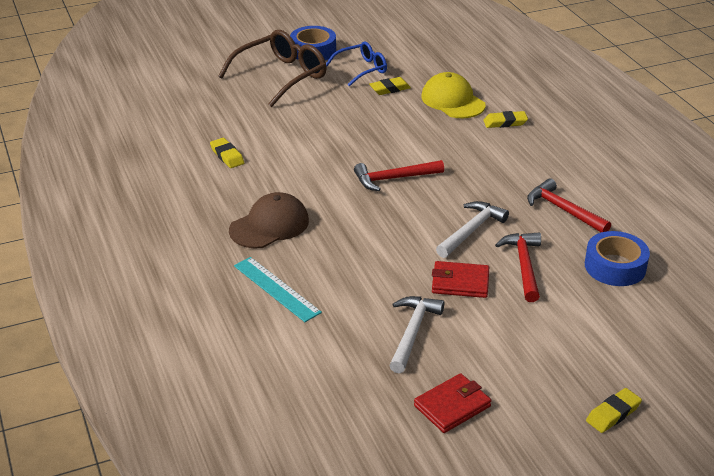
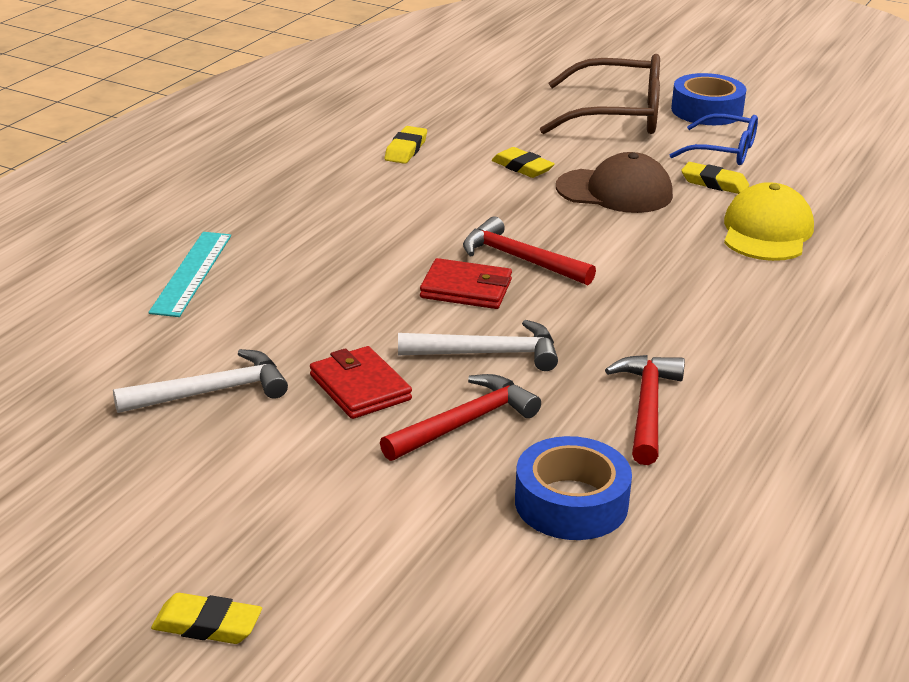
camera: 50 degrees right, 5 degrees down
brown cap [229,192,309,249] -> brown cap moved to [556,152,673,213]
red wallet [414,373,491,433] -> red wallet moved to [420,258,512,309]
yellow eraser [483,111,528,128] -> yellow eraser moved to [492,147,555,178]

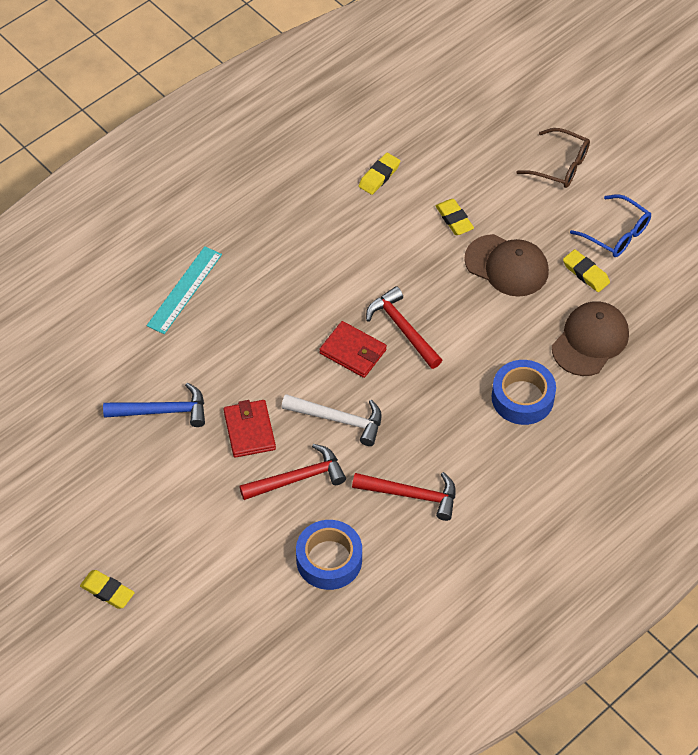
camera: 20 degrees right, 25 degrees up
white hammer [113,349,288,413] -> blue hammer [103,383,205,427]
brown glasses [540,54,660,134] -> brown glasses [517,128,590,188], size x0.61
red hammer [605,355,685,465] -> red hammer turned 75 degrees clockwise [352,472,456,521]
blue tape [671,73,747,125] -> blue tape moved to [492,360,556,425]
yellow cap [724,182,814,261] -> brown cap [552,301,629,376]

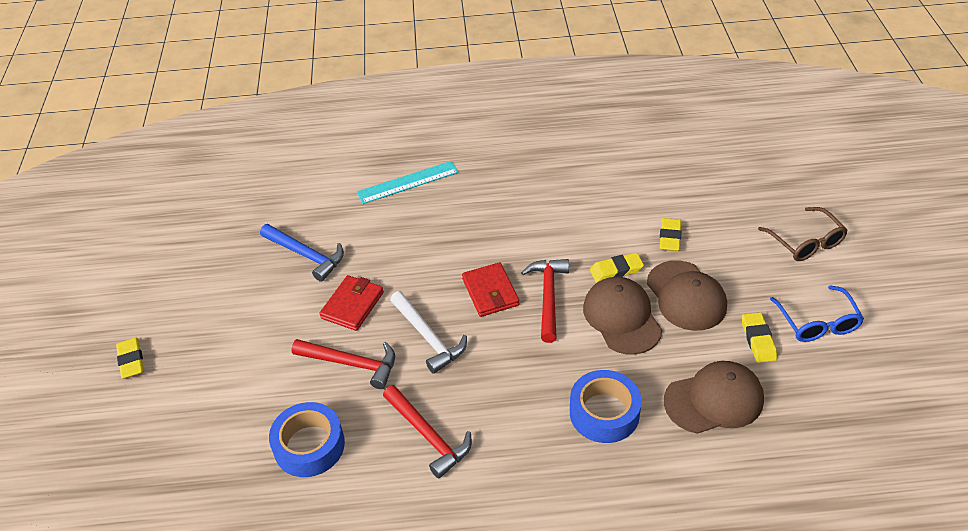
camera: 40 degrees right, 10 degrees down
yellow eraser [359,153,400,195] -> yellow eraser moved to [590,253,644,282]
none -> brown cap [583,277,662,355]

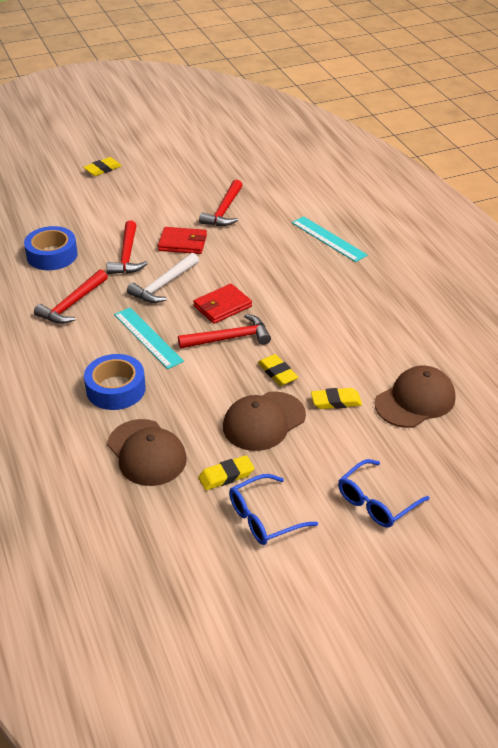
camera: 70 degrees right, 5 degrees down
blue hammer [260,224,344,282] -> red hammer [199,180,243,226]
brown cap [583,277,662,355] -> brown cap moved to [375,366,455,428]
brown glasses [758,207,848,261] -> blue glasses [338,459,429,528]
none -> turquoise ruler [114,308,184,369]

